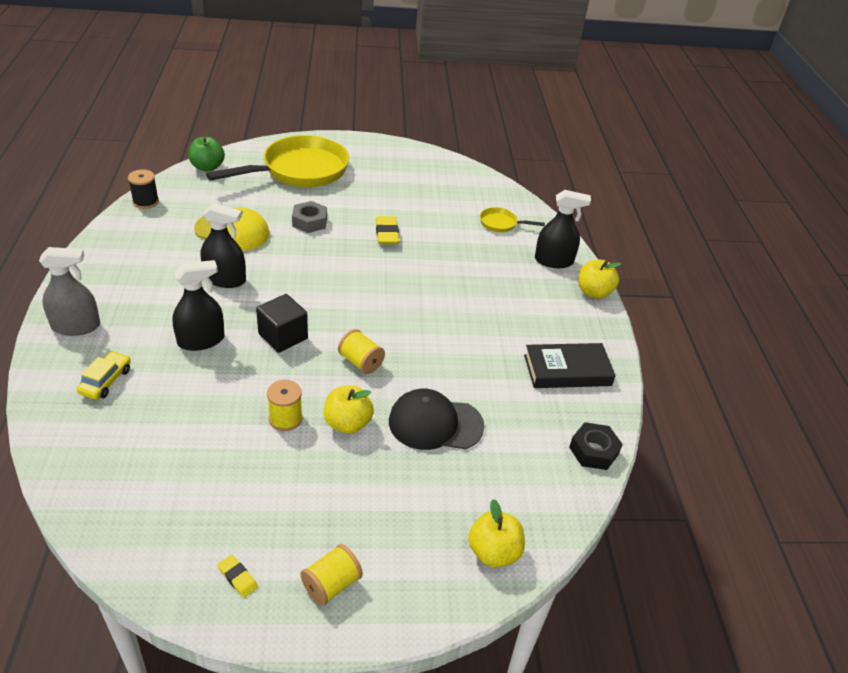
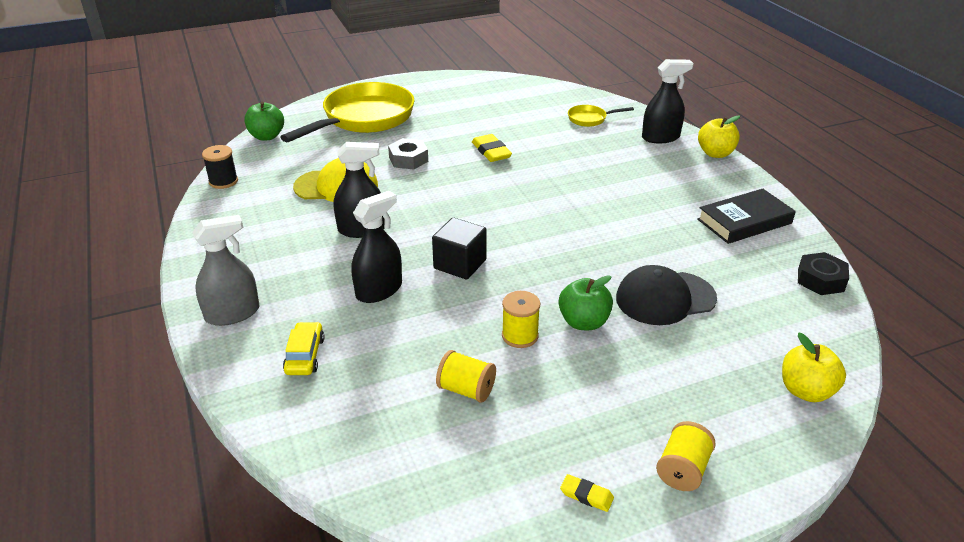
camera: 15 degrees left, 5 degrees down
yellow apple [324,385,374,434] -> green apple [559,275,613,330]
yellow spool [338,329,385,374] -> yellow spool moved to [436,350,496,403]

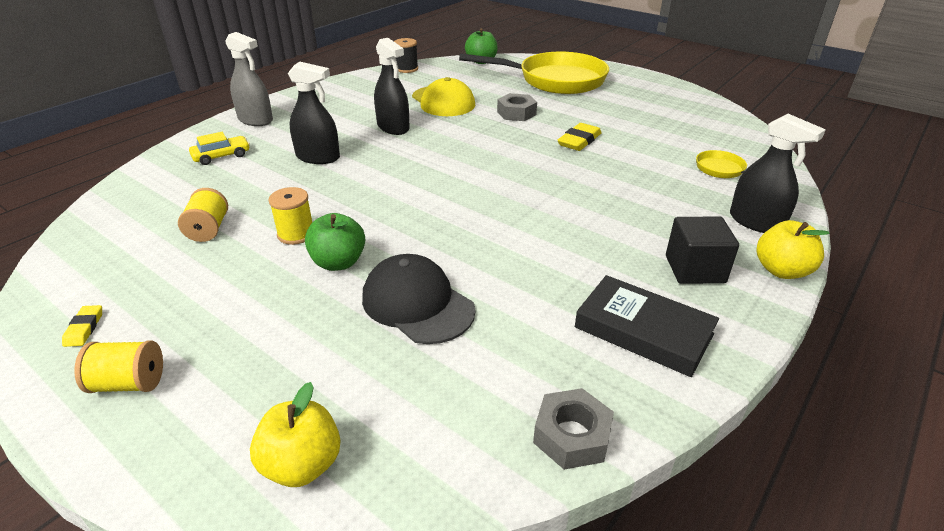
camera: 60 degrees right, 0 degrees up
black cube [432,217,487,280] -> black cube moved to [666,216,739,284]
black nut [798,252,849,295] -> grey nut [533,388,614,470]

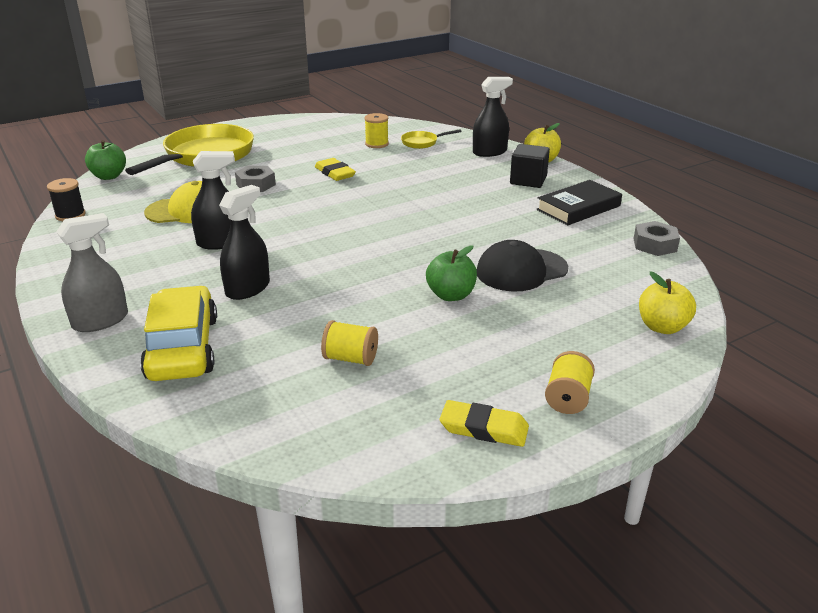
camera: 70 degrees left, 5 degrees down
yellow eraser [62,305,102,347] -> yellow eraser [440,400,529,447], size x1.74
yellow car [189,132,250,165] -> yellow car [140,286,217,381], size x2.00
yellow spool [268,187,312,245] -> yellow spool moved to [364,113,389,148]

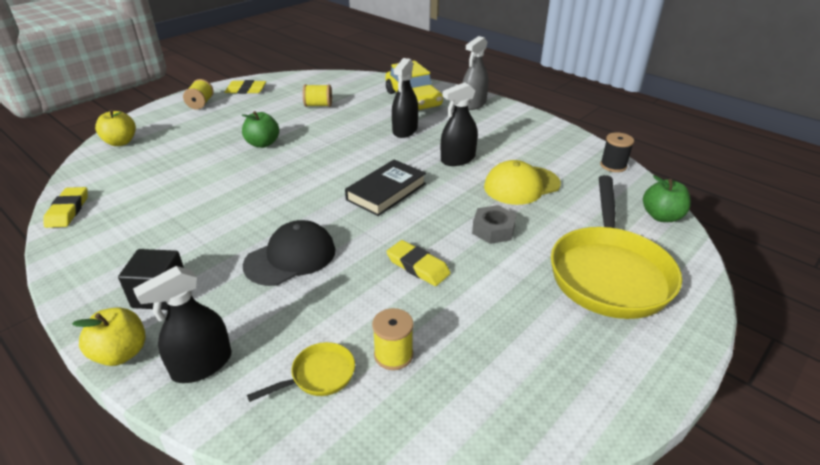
camera: 165 degrees right, 5 degrees up
black cap [477,240,568,291] -> black cap moved to [243,220,335,286]
black book [537,180,622,225] -> black book moved to [345,160,426,216]
grey nut [633,221,680,256] -> yellow eraser [43,187,88,228]

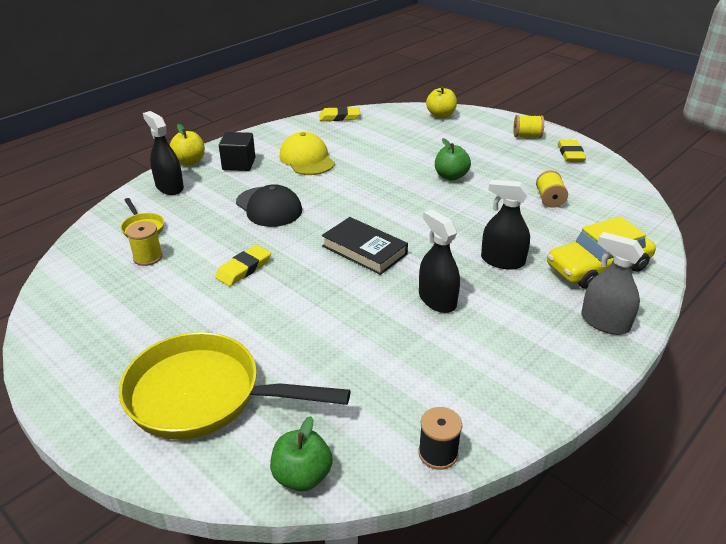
camera: 90 degrees right, 0 degrees up
grey nut [472,205,516,244] -> none
yellow cap [484,160,561,205] -> yellow cap moved to [279,132,335,175]

